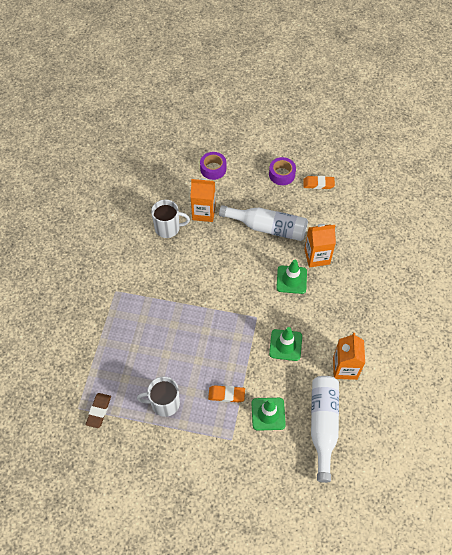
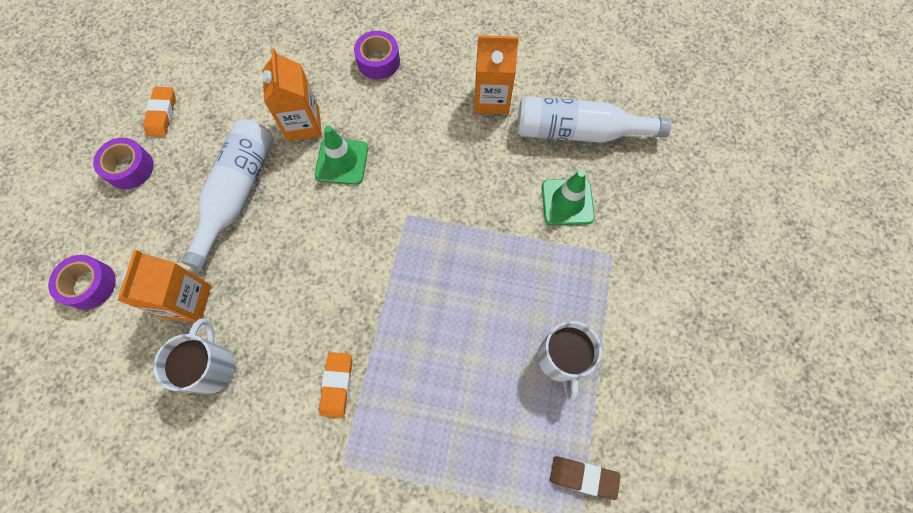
camera: 90 degrees left, 10 degrees up
orange eraser [208,385,245,402] -> orange eraser moved to [319,352,352,418]
green traffic cone [269,327,302,361] -> none
none -> purple tape [354,31,400,79]

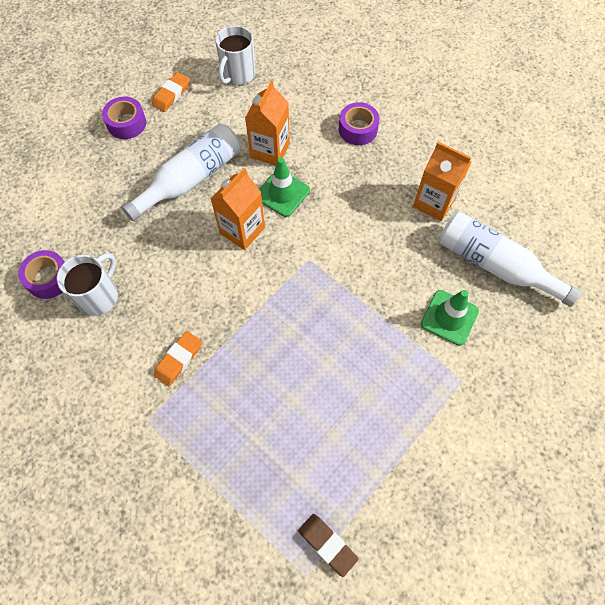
camera: 30 degrees right, 5 degrees down
purple tape [48,255,116,310] -> purple tape moved to [18,250,65,299]
orange carton [118,250,211,322] -> orange carton moved to [211,168,265,250]
white mug [538,321,602,402] -> white mug moved to [215,25,255,85]

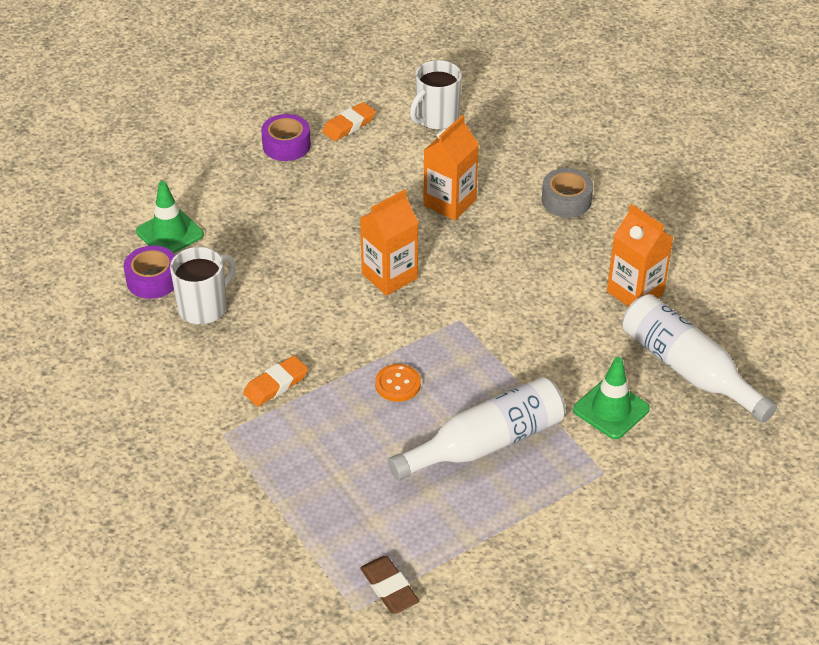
camera: 15 degrees right, 20 degrees down
white bottle [122,123,240,221] -> white bottle moved to [388,377,565,481]
green traffic cone [259,157,310,217] -> green traffic cone moved to [136,181,204,253]
purple tape [339,102,380,145] -> grey tape [542,168,593,218]
none -> orange button [375,364,421,402]

